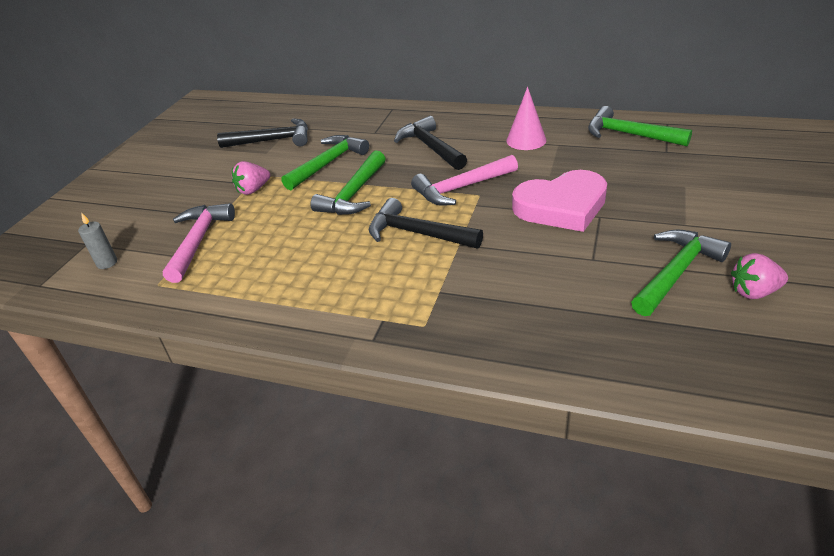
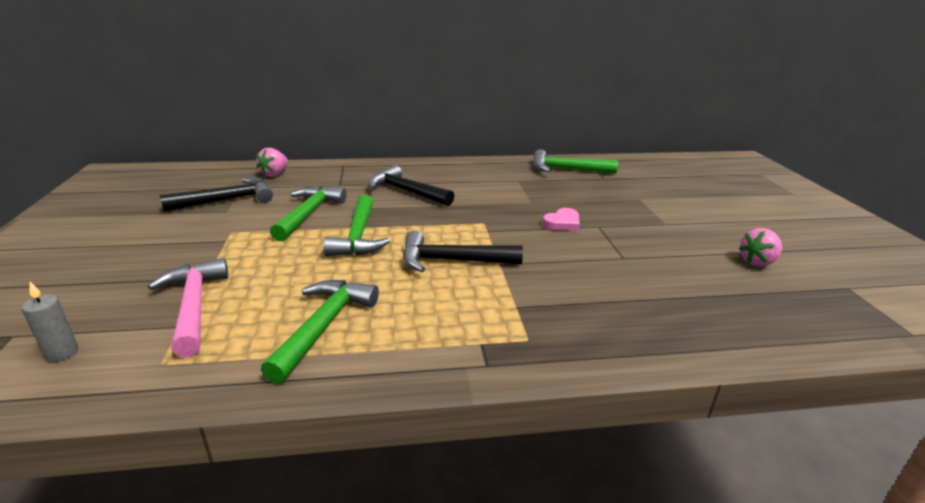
camera: 30 degrees left, 10 degrees down
pink strawberry [232,161,270,195] -> pink strawberry moved to [256,148,288,177]
pink hammer [411,155,518,206] -> none
pink cone [506,87,546,150] -> none
pink heart [512,170,607,232] -> pink heart [542,208,580,231], size x0.48
green hammer [631,230,731,316] -> green hammer moved to [261,280,379,384]

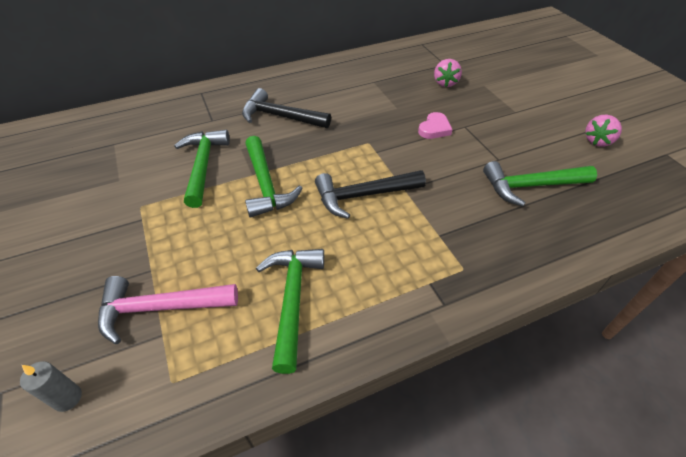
camera: 15 degrees left, 20 degrees up
pink hammer [148,258,228,357] -> pink hammer turned 60 degrees counterclockwise [98,276,238,344]
black hammer [160,177,273,212] -> none
pink strawberry [256,148,288,177] -> pink strawberry moved to [434,59,462,87]
green hammer [534,149,618,174] -> green hammer moved to [483,161,597,206]

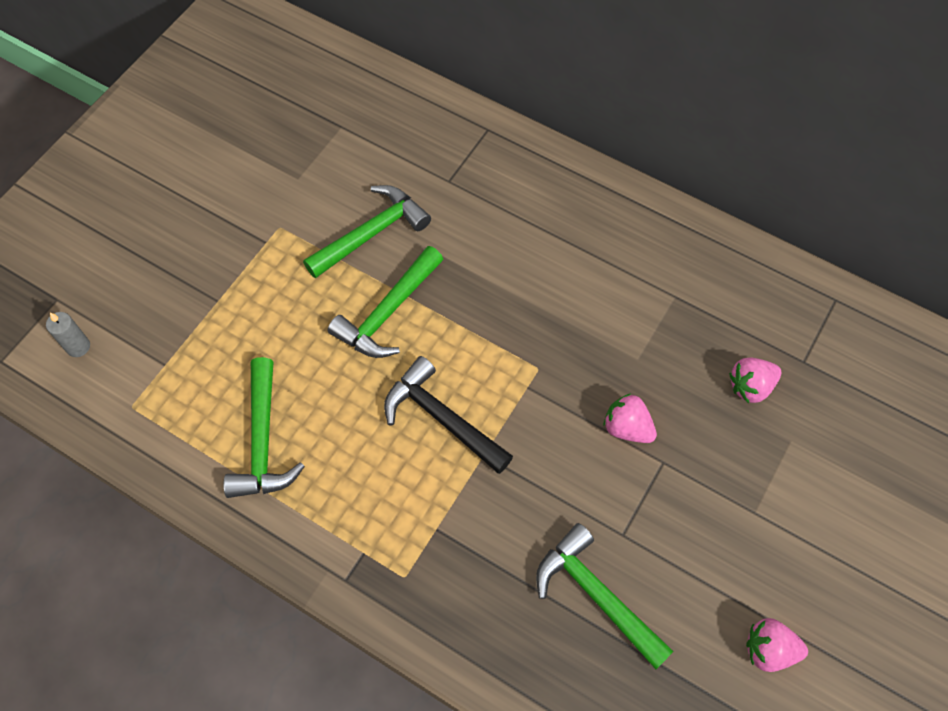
camera: 55 degrees right, 15 degrees up
pink hammer [98,276,238,344] -> none
black hammer [242,88,331,128] -> none
green hammer [256,249,324,374] -> green hammer turned 120 degrees clockwise [223,357,305,498]
pink heart [418,112,453,139] -> pink strawberry [604,393,657,443]

